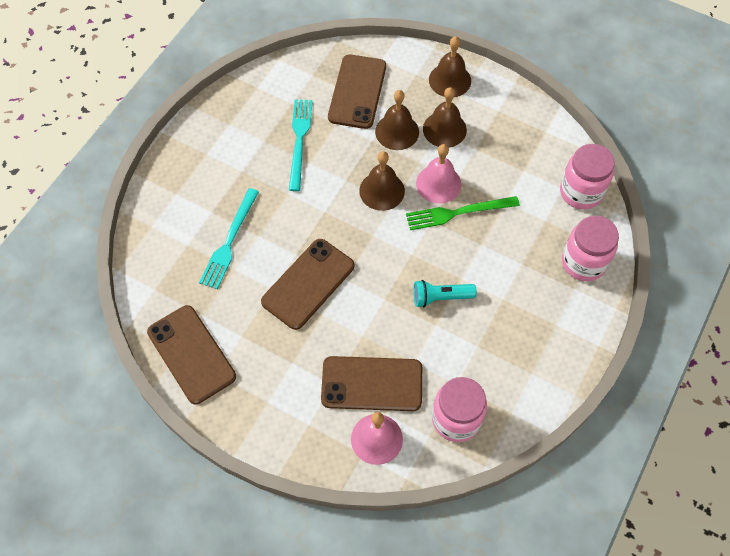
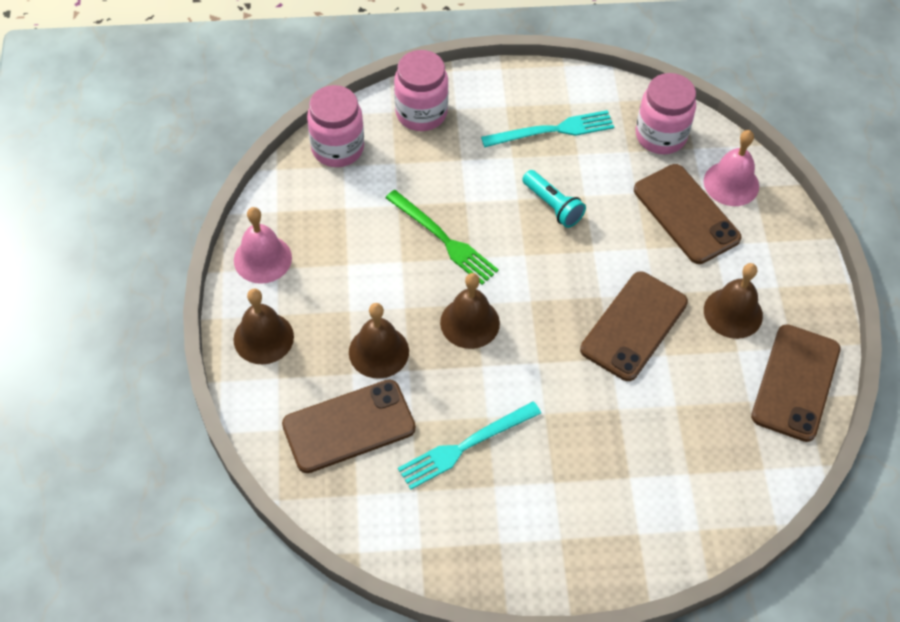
camera: 125 degrees left, 5 degrees down
turquoise fork [199,188,259,289] -> turquoise fork moved to [481,110,614,147]
brown phone [261,239,354,330] -> brown phone turned 60 degrees counterclockwise [580,271,688,381]
pink bell [416,144,461,203] -> pink bell moved to [234,207,292,284]
brown bell [423,87,467,148] -> brown bell moved to [704,263,763,339]

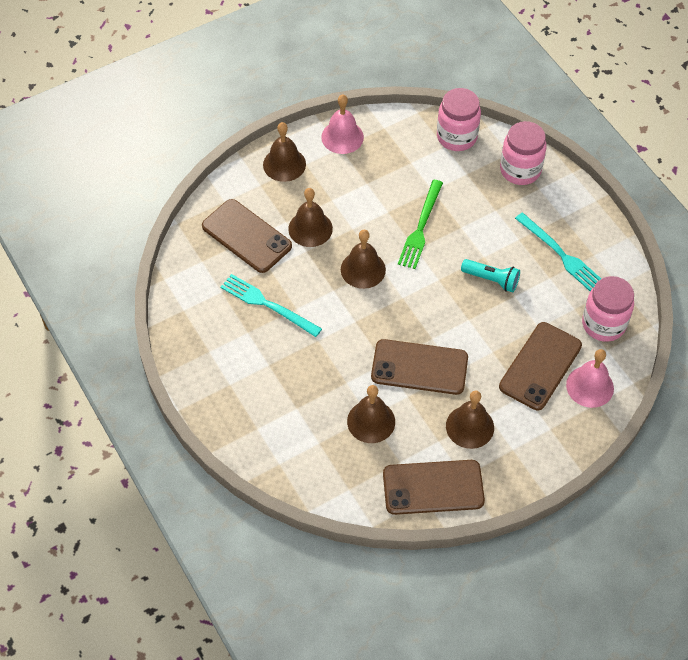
camera: 65 degrees right, 0 degrees up
turquoise flashlight [522,170,586,228] -> turquoise flashlight turned 90 degrees counterclockwise [461,259,520,292]
none -> brown bell [347,385,395,443]

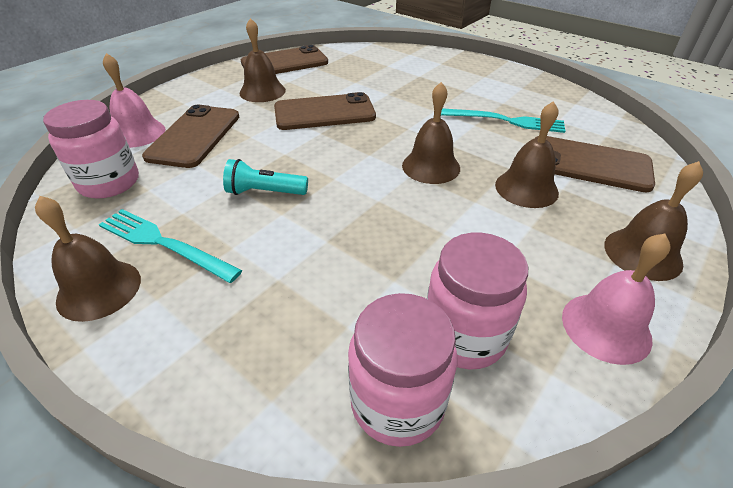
camera: 160 degrees right, 15 degrees down
brown bell [347,385,395,443] -> brown bell moved to [35,196,141,322]
green fork [398,180,443,269] -> none
pink jar [500,121,547,185] -> pink jar moved to [427,233,528,369]

